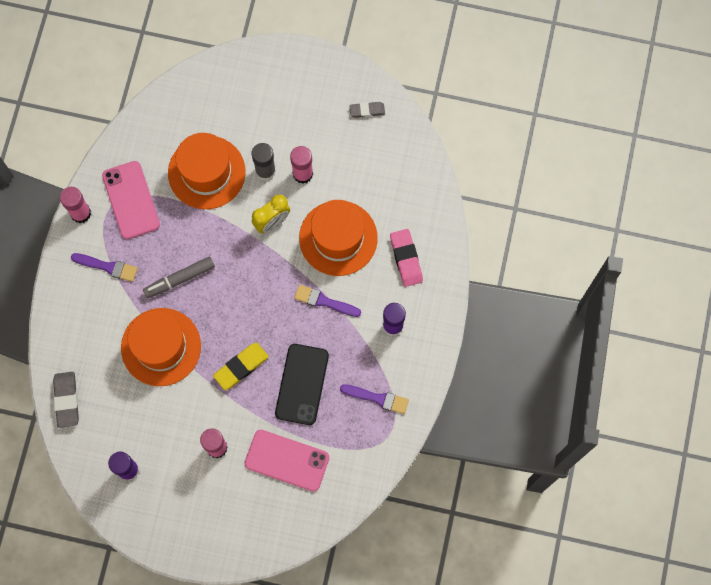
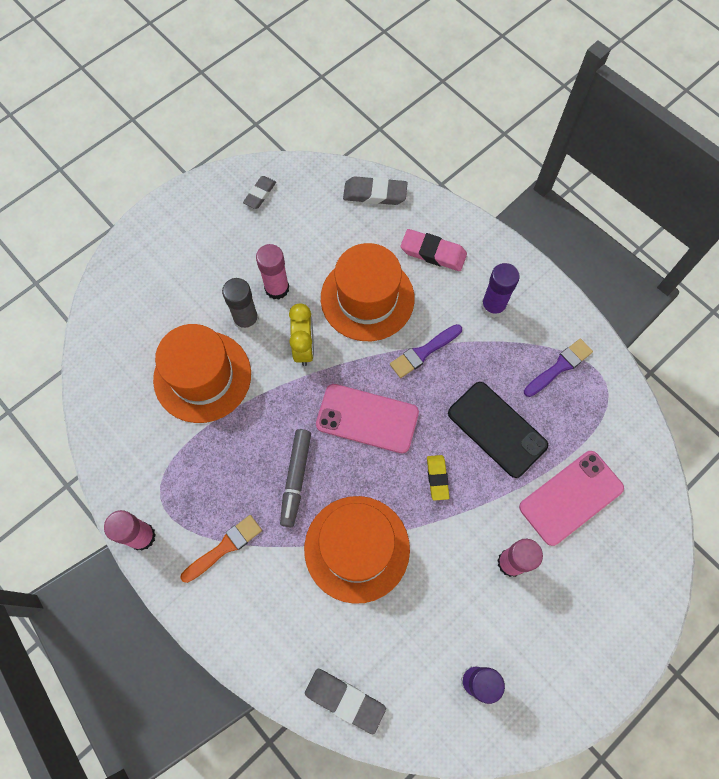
camera: 55 degrees left, 5 degrees down
purple brush [71,253,138,282] -> orange brush [180,515,262,583]
pink phone [102,161,160,239] -> pink phone moved to [316,384,419,453]
yellow eraser [213,343,269,390] -> yellow eraser [427,455,449,501], size x0.65
none -> grey eraser [343,176,408,205]

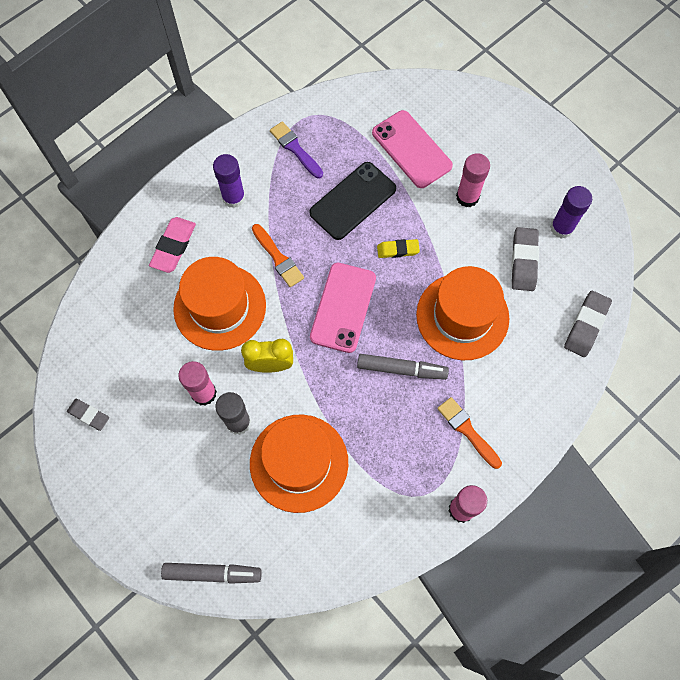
camera: 90 degrees left, 0 degrees up
grey eraser [343,176,408,205] -> grey eraser moved to [511,227,539,291]
purple brush [390,324,462,378] -> orange brush [252,224,304,287]
none -> grey marker [161,563,262,584]

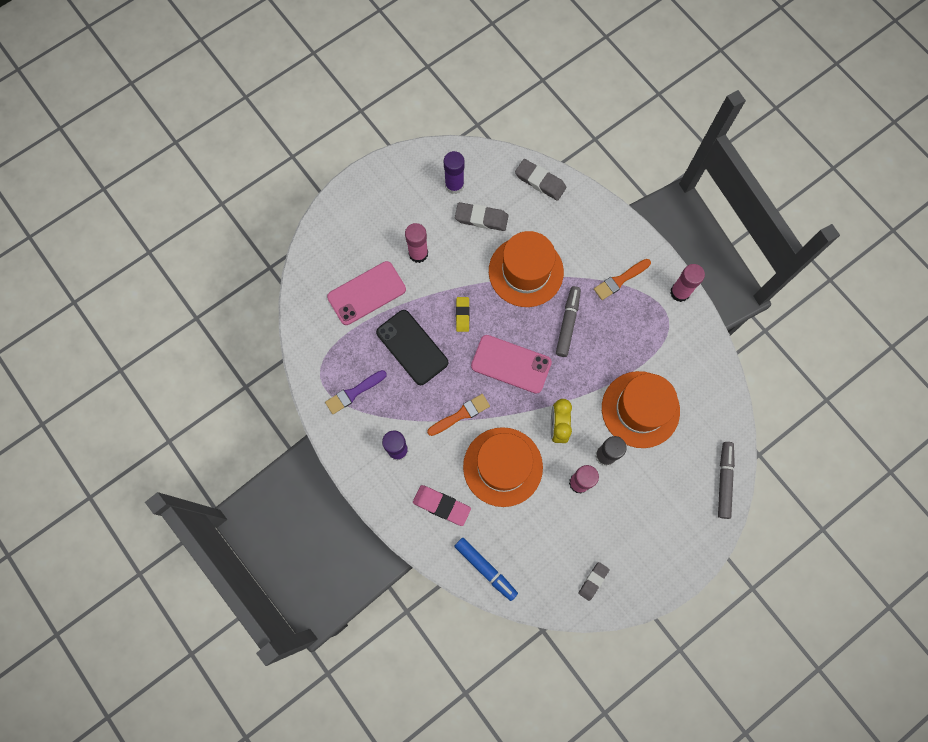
camera: 85 degrees left, 5 degrees up
none -> blue marker [454,538,518,601]

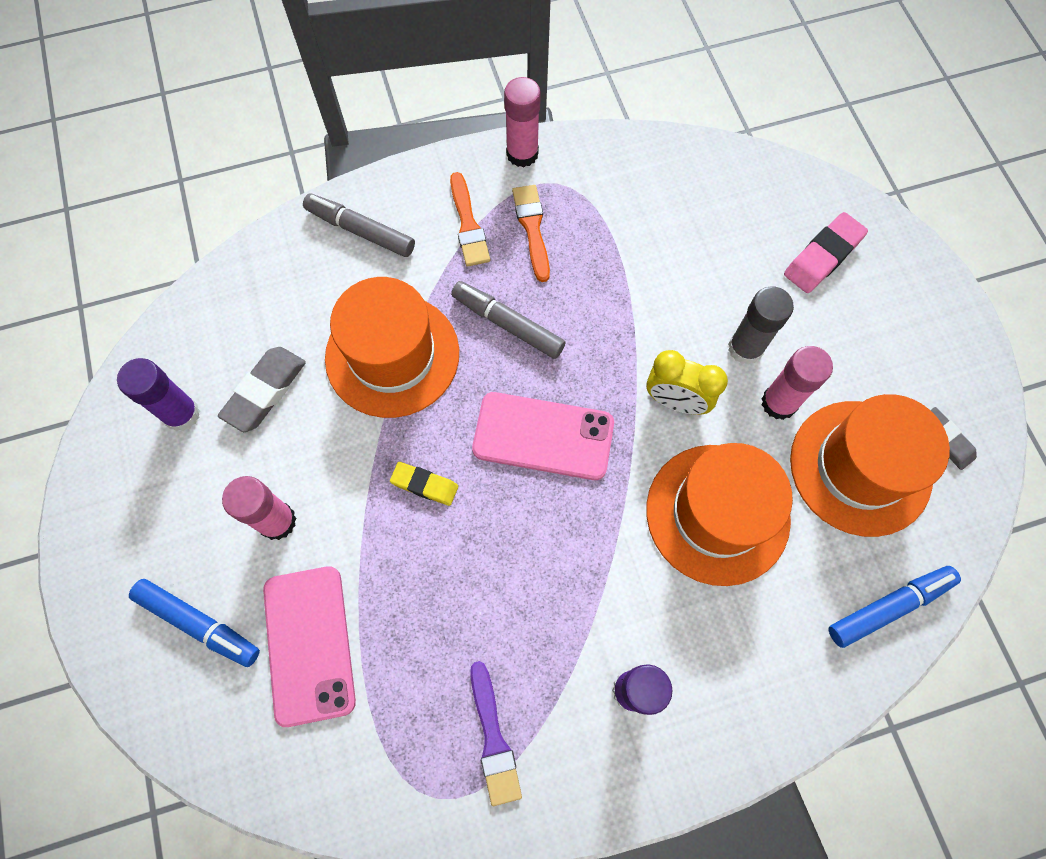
camera: 70 degrees left, 5 degrees down
black phone [376,310,448,385] -> none
pink eraser [413,485,471,526] -> pink eraser moved to [784,212,868,293]
orange brush [427,394,490,436] -> orange brush moved to [512,185,550,282]
pink phone [471,335,552,394] -> pink phone turned 60 degrees clockwise [472,392,614,480]
grey eraser [515,159,567,201] -> none
orange hat [602,371,680,448] -> orange hat moved to [790,394,950,537]
grey marker [718,442,735,519] -> grey marker moved to [303,193,415,257]
none -> blue marker [129,579,260,667]

